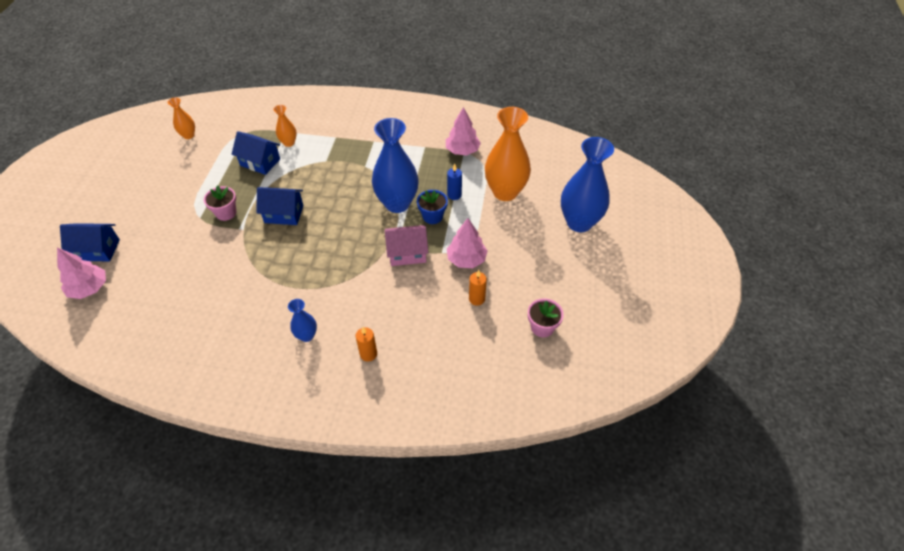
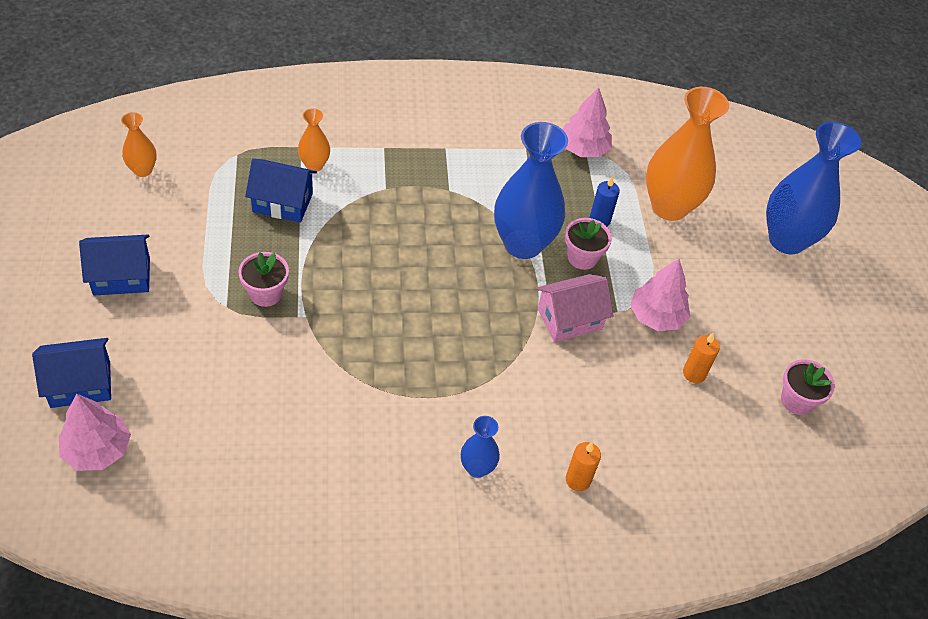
camera: 20 degrees left, 0 degrees up
blue house [256,187,303,225] -> blue house moved to [79,235,150,296]
blue flower pot [417,190,448,224] -> pink flower pot [565,218,612,270]

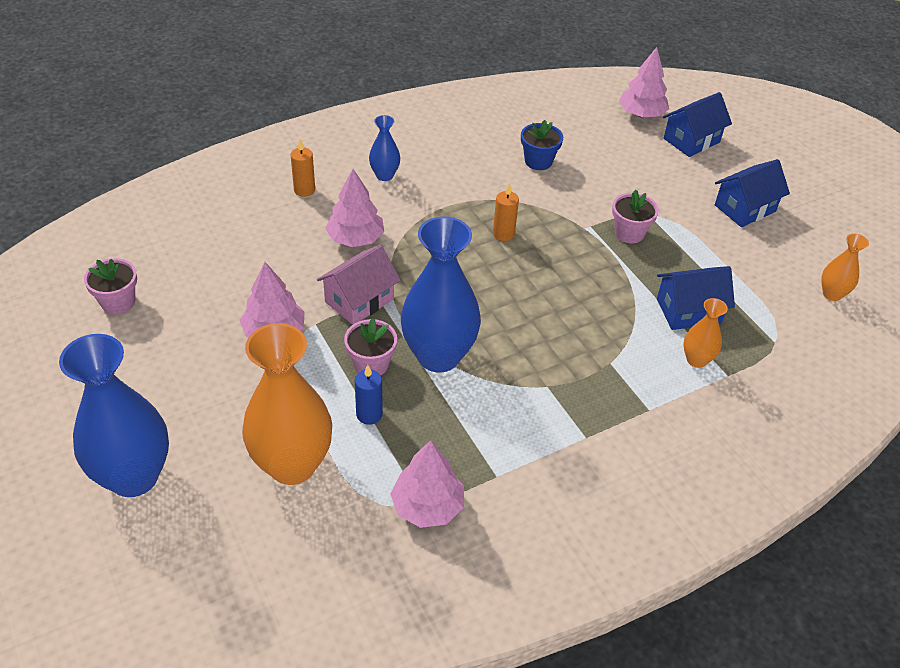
camera: 160 degrees right, 5 degrees down
orange candle [683,333,720,383] -> orange candle moved to [493,183,519,241]
none -> pink tree [325,169,384,247]
none -> blue flower pot [521,120,563,170]

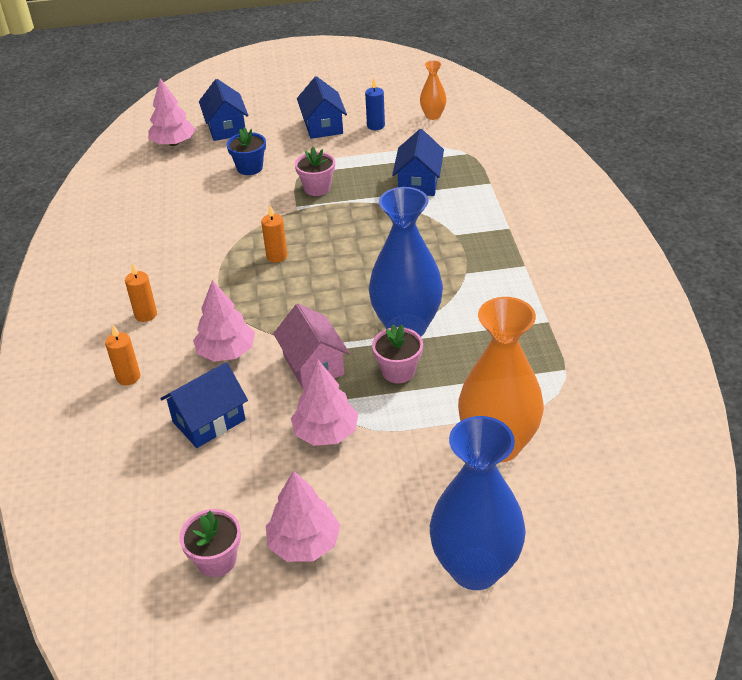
camera: 65 degrees left, 5 degrees down
blue candle [355,365,383,425] -> blue candle moved to [365,78,385,130]
blue vase [369,115,400,181] -> orange candle [125,263,157,322]
pink tree [390,440,464,528] -> pink tree moved to [266,470,341,562]
blue flower pot [521,120,563,170] -> blue flower pot moved to [226,127,266,175]
orange vase [684,298,728,368] -> none
none -> blue house [160,362,248,448]

